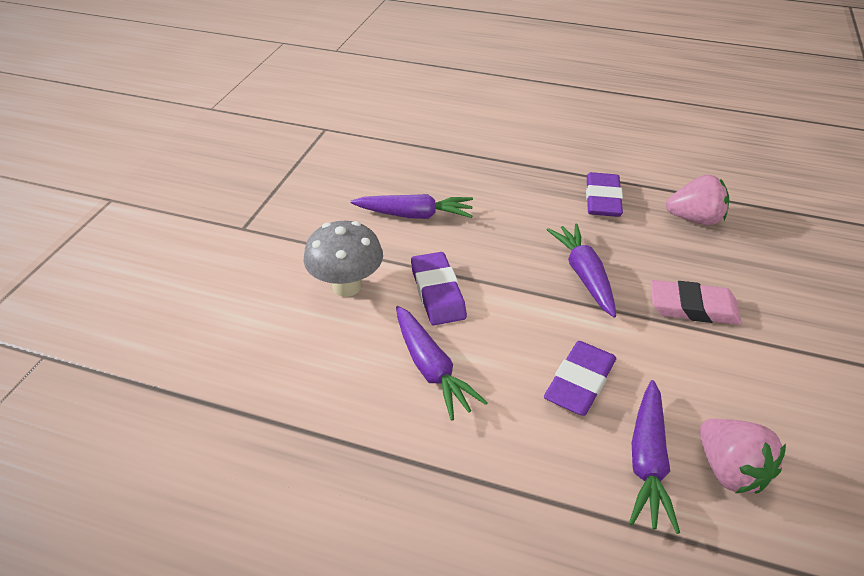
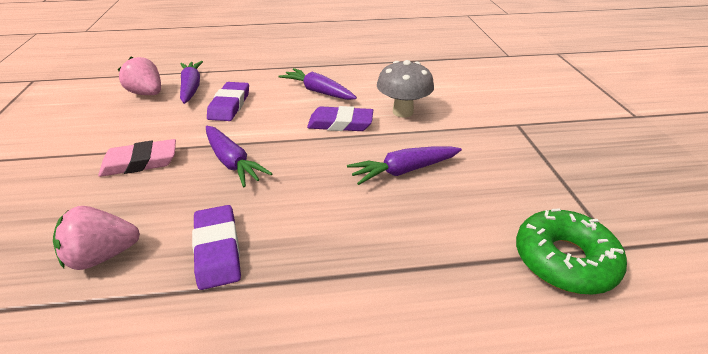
camera: 155 degrees right, 5 degrees down
purple eraser [411,252,467,325] -> purple eraser turned 45 degrees counterclockwise [307,106,373,131]
none -> green donut [516,208,627,295]

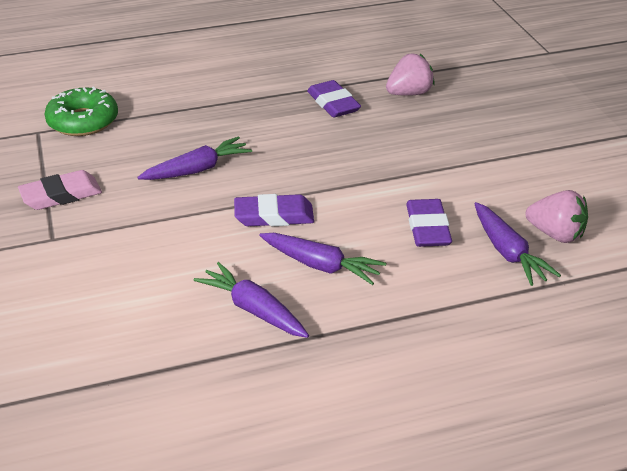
camera: 170 degrees right, 0 degrees up
pink eraser [98,139,176,177] -> pink eraser moved to [18,170,102,210]
purple carrot [206,126,273,187] -> purple carrot moved to [194,262,309,338]
grey mushroom [377,60,434,118] -> none

